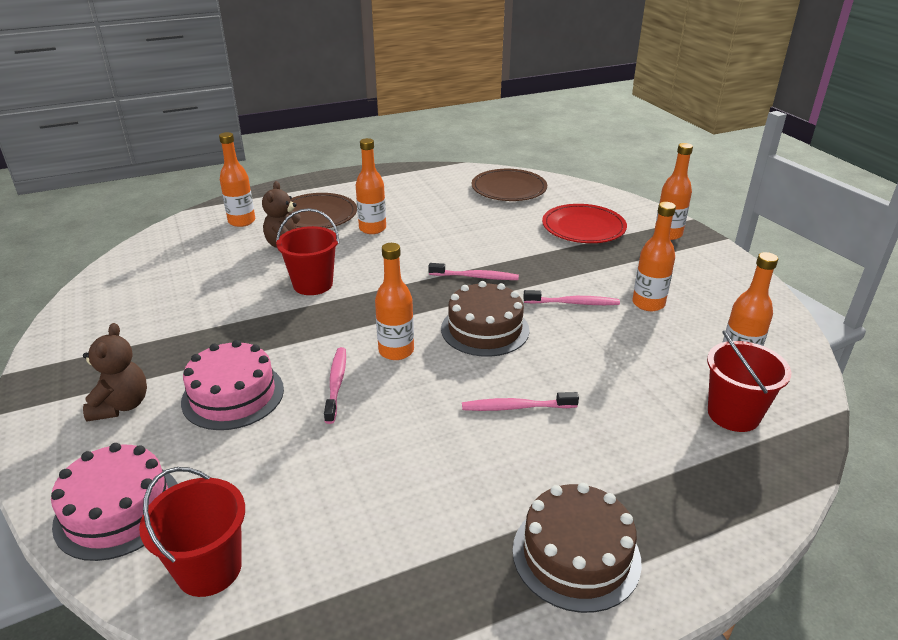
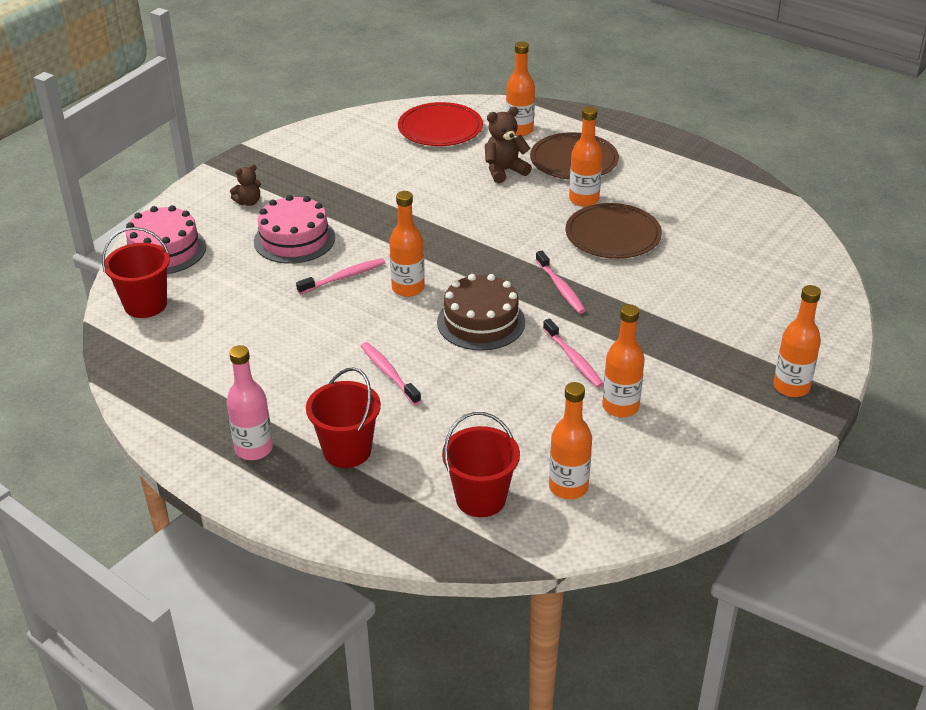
camera: 60 degrees right, 5 degrees up
brown teddy bear [83,323,147,422] -> brown teddy bear [230,164,261,206], size x0.64
red bucket [276,208,339,295] -> red bucket moved to [306,367,381,468]
brown plate [472,169,547,201] -> brown plate moved to [565,203,662,259]
brown cake [513,483,642,613] -> pink bottle [227,345,273,460]
red plate [542,204,627,243] -> red plate moved to [398,102,483,146]

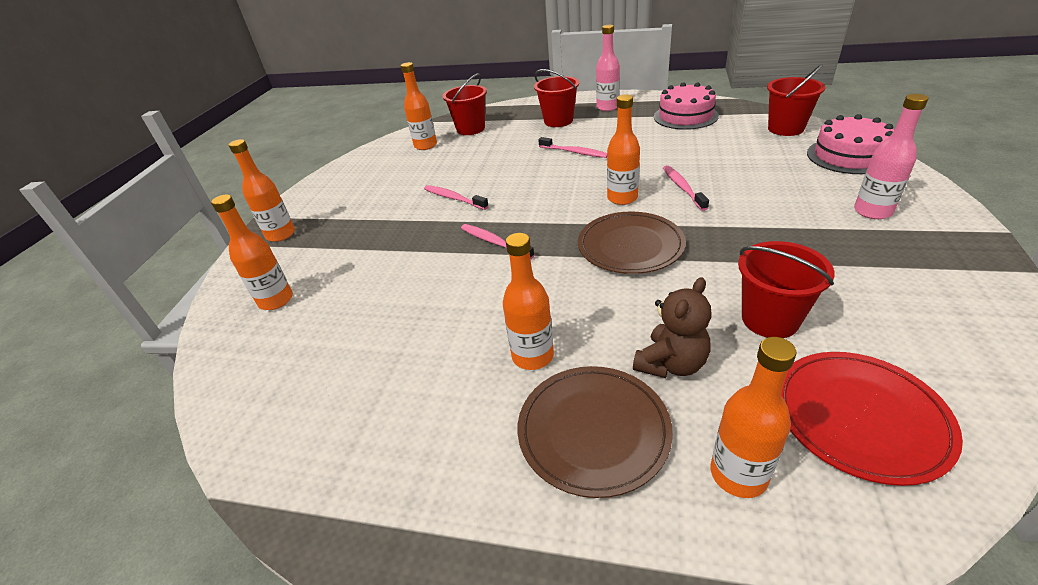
camera: 160 degrees right, 0 degrees up
brown teddy bear [230,164,261,206] -> pink bottle [854,94,929,219]
pink cake [254,195,335,264] -> pink cake moved to [654,82,719,130]
pink toothbrush [296,258,385,294] -> pink toothbrush turned 135 degrees clockwise [663,165,709,211]
brown cake [437,274,525,351] -> none
brown plate [565,203,662,259] -> brown plate moved to [578,212,686,274]
orange bottle [602,304,645,417] -> orange bottle moved to [211,194,293,310]
none -> red bucket [738,241,835,338]

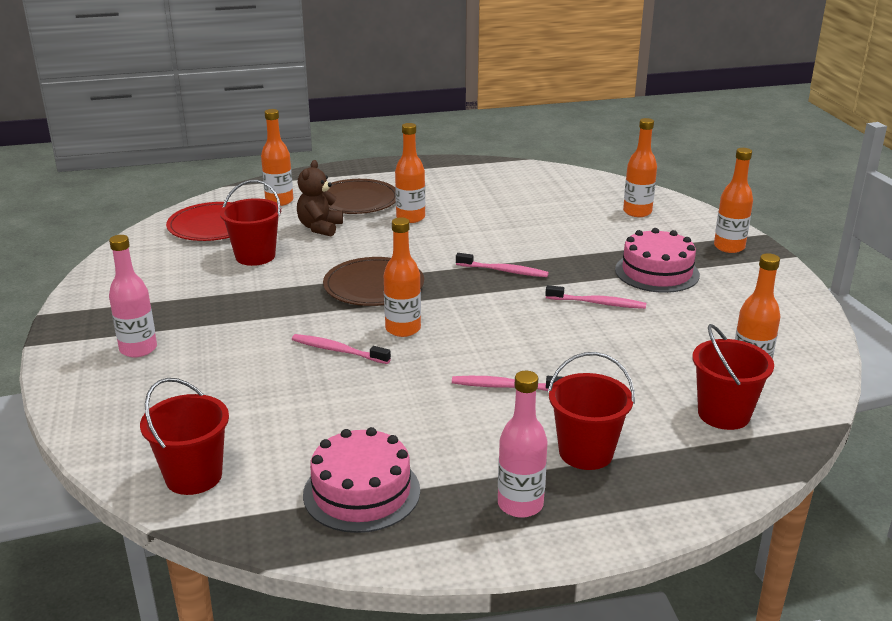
camera: 150 degrees right, 10 degrees down
pink toothbrush [663,165,709,211] -> pink toothbrush turned 150 degrees clockwise [292,334,391,364]
pink cake [807,114,894,174] -> pink cake moved to [615,228,700,293]

